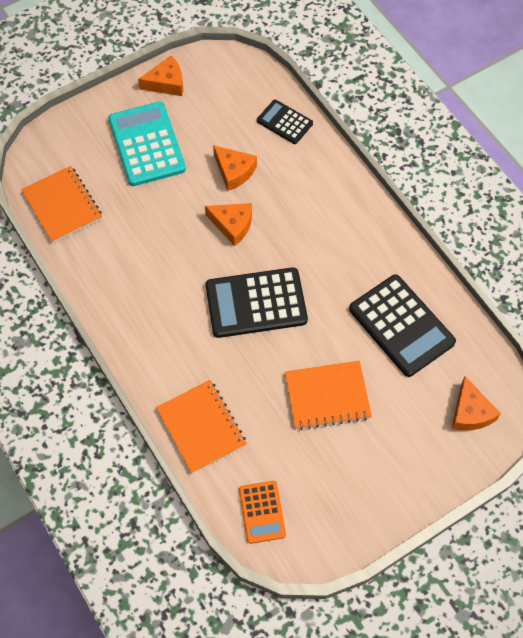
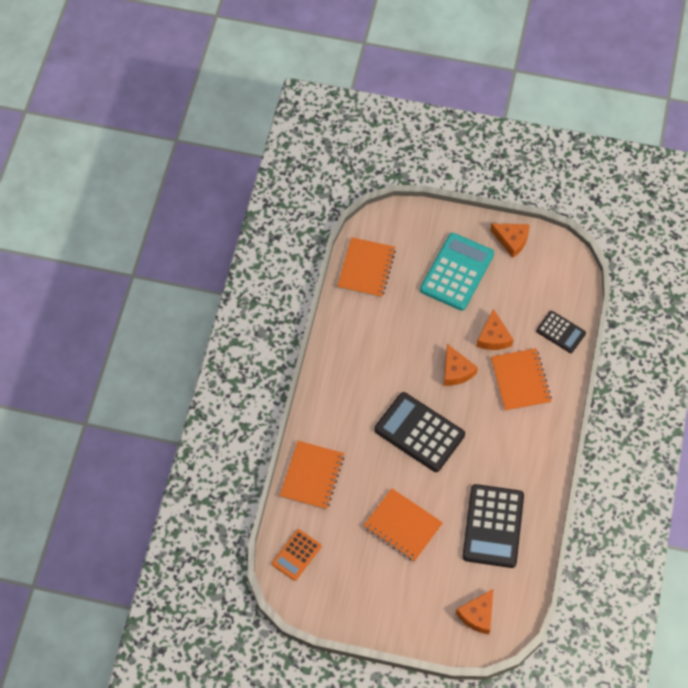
camera: 45 degrees right, 0 degrees up
black calculator [257,100,313,144] -> black calculator turned 135 degrees clockwise [536,311,586,353]
none -> orange notebook [491,348,552,412]

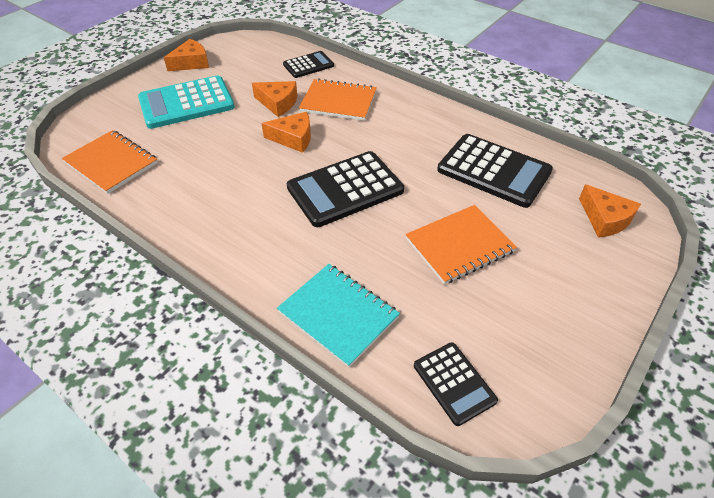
camera: 65 degrees left, 15 degrees down
orange calculator [272,529,321,581] -> black calculator [414,342,498,426]
orange notebook [280,441,344,510] -> turquoise notebook [277,264,400,367]
turquoise calculator [420,233,494,311] -> turquoise calculator turned 75 degrees counterclockwise [138,75,235,129]

